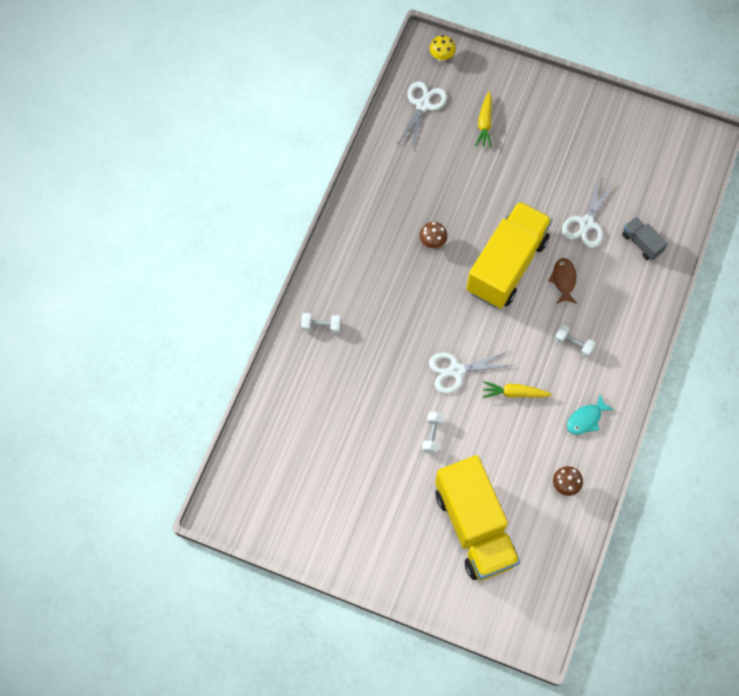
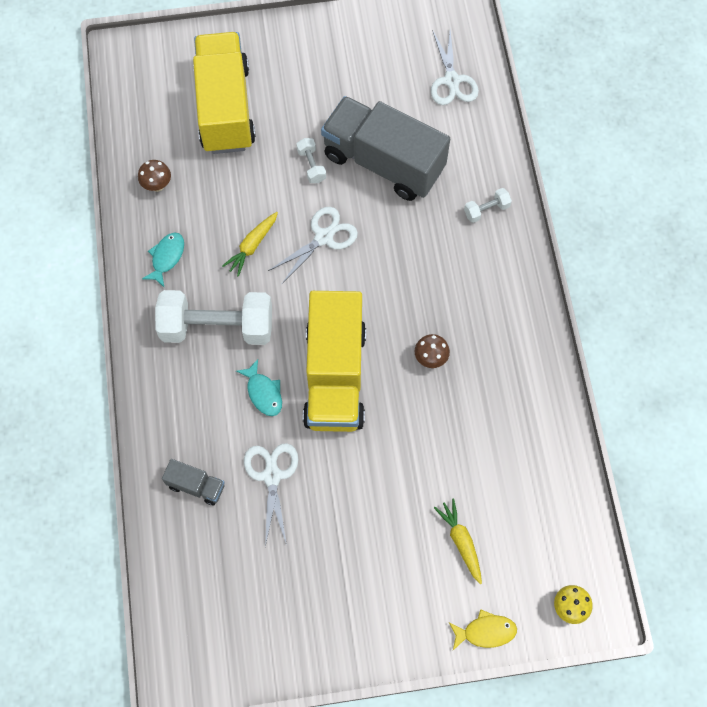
camera: 150 degrees right, 0 degrees up
white scissors [398,81,447,148] -> white scissors moved to [431,30,479,105]
yellow truck [435,455,520,580] -> yellow truck turned 45 degrees clockwise [193,32,256,154]
yellow carrot [483,381,552,398] -> yellow carrot turned 150 degrees clockwise [222,212,278,277]
brown fish [548,258,577,304] -> turquoise fish [236,359,282,416]
white dumbbell [554,325,596,358] -> white dumbbell [155,290,272,345], size x2.37
none -> grey truck [321,96,450,201]
none -> yellow fish [449,609,517,650]

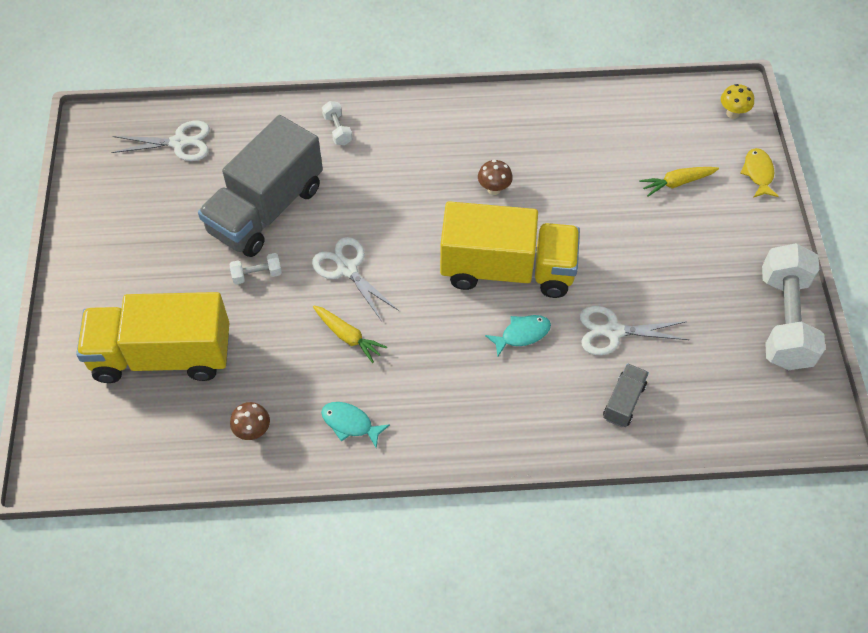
camera: 85 degrees left, 10 degrees down
white dumbbell [155,290,272,345] -> white dumbbell moved to [762,243,825,370]

